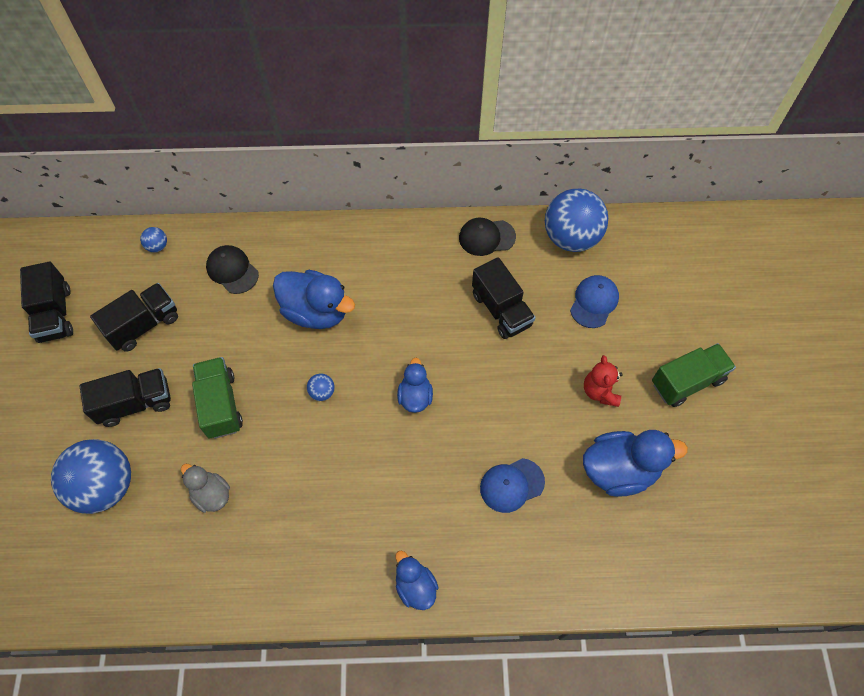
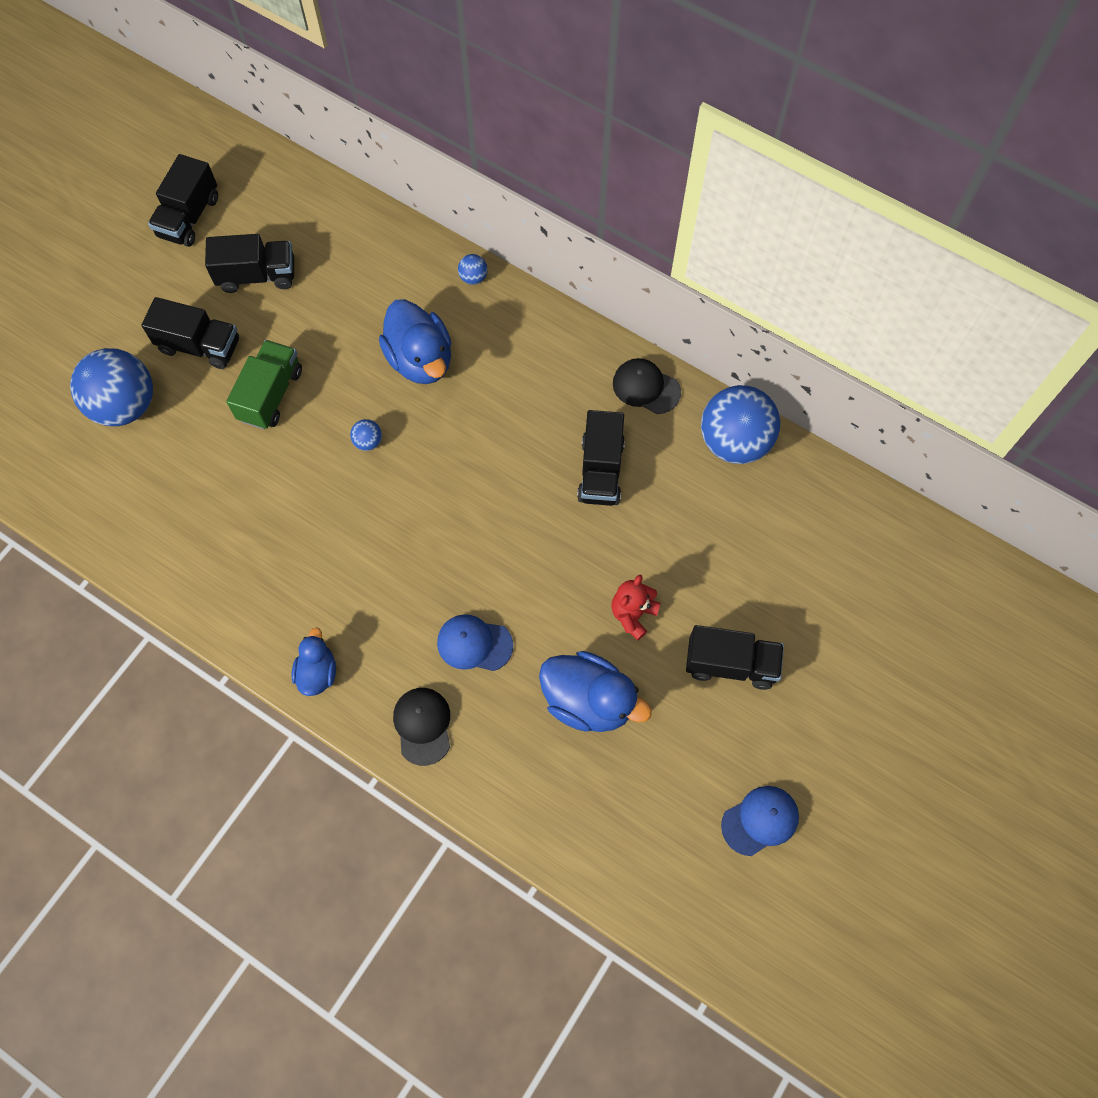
camera: 35 degrees right, 5 degrees up
blue ball [140,227,167,252] -> blue ball moved to [458,254,488,285]
grey duck [181,464,230,513] -> none
black cap [206,245,259,294] -> black cap moved to [393,688,450,766]
blue duck [397,358,433,413] -> none
blue cap [570,275,619,328] -> blue cap moved to [721,786,799,856]
green truck [652,343,736,407] -> black truck [686,625,784,690]

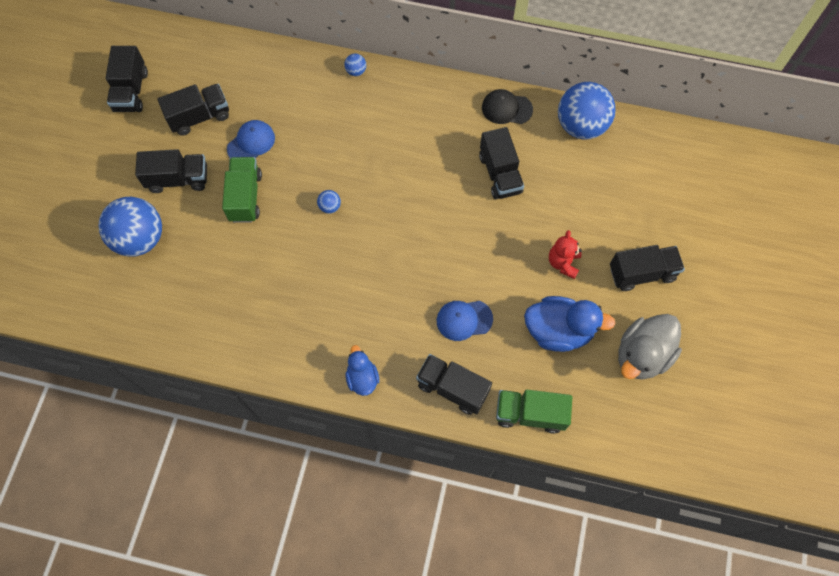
camera: 20 degrees left, 0 degrees up
blue duck [379,299,452,384] -> none
black cap [393,688,450,766] -> black truck [416,354,492,415]
blue cap [721,786,799,856] -> blue cap moved to [227,120,275,158]
none -> green truck [496,390,572,434]
none -> grey duck [618,314,682,379]

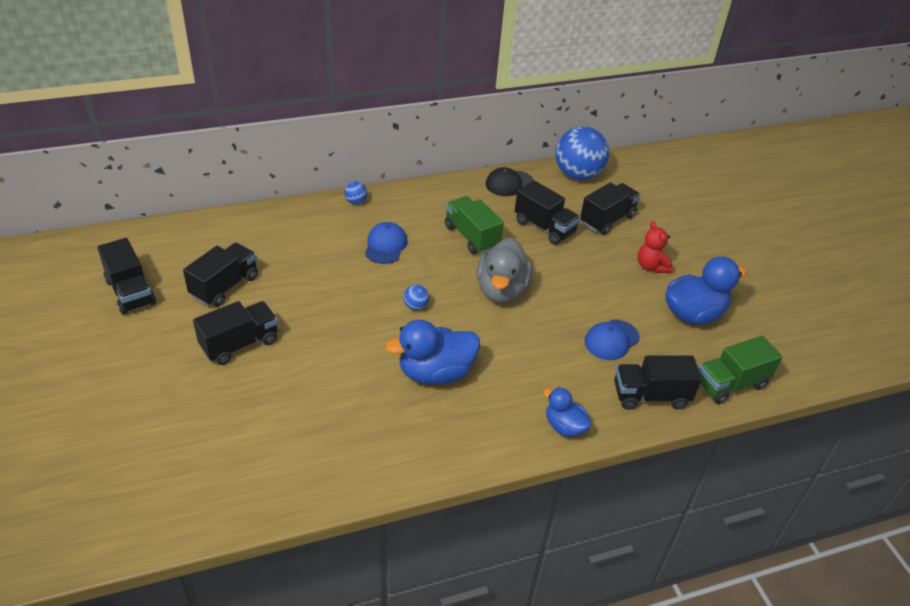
camera: 35 degrees left, 25 degrees down
blue ball [98,197,162,257] -> none
green truck [222,157,262,223] -> green truck moved to [445,196,504,254]
blue cap [227,120,275,158] -> blue cap moved to [365,222,407,264]
black truck [610,245,685,291] -> black truck moved to [580,182,641,235]
grey duck [618,314,682,379] -> grey duck moved to [476,237,533,303]
none -> blue duck [385,320,480,385]

